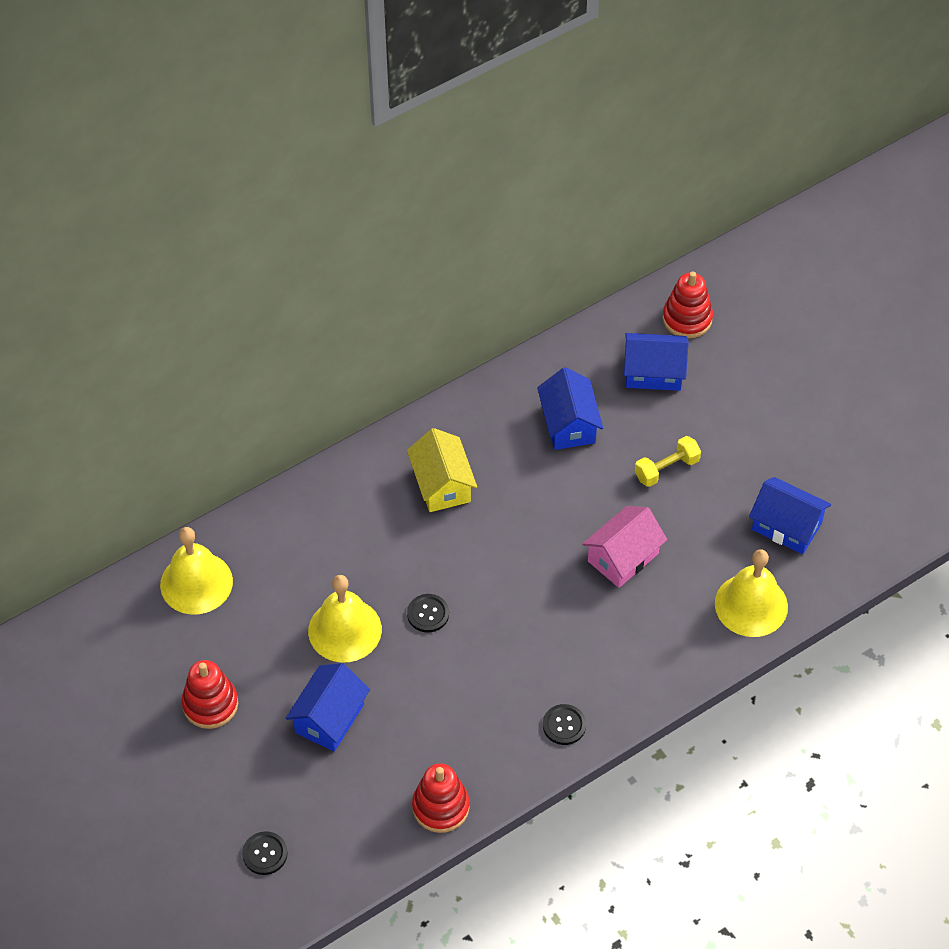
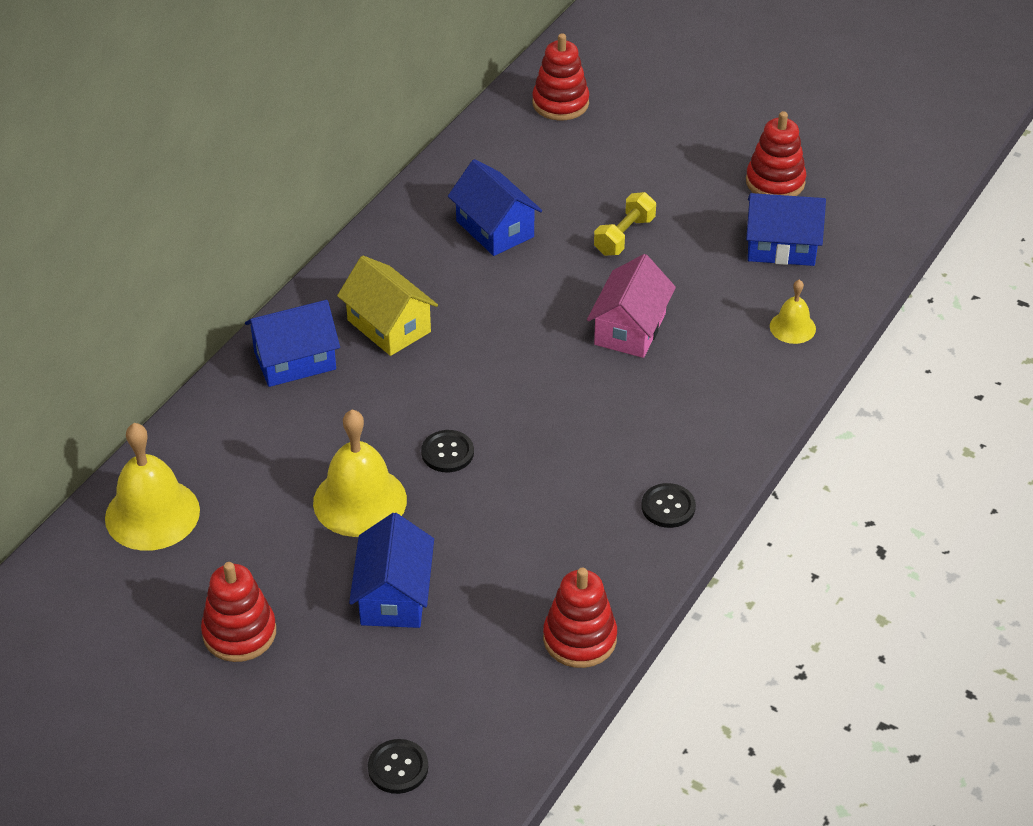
camera: 25 degrees left, 10 degrees down
blue house [624,333,689,391] -> blue house moved to [245,300,340,387]
yellow bell [715,549,788,637] -> yellow bell [770,279,816,344], size x0.54
none -> red stacking toy [746,111,806,196]

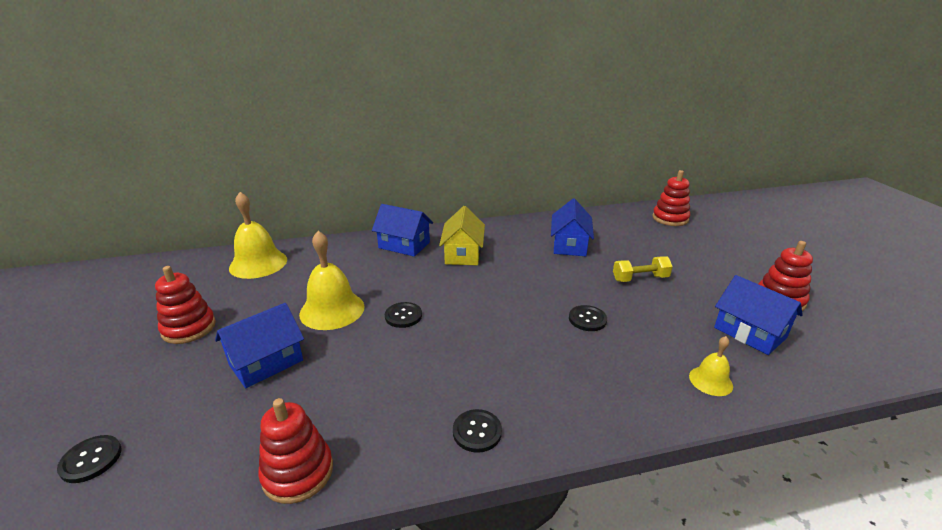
camera: 45 degrees right, 15 degrees down
pink house [587,254,676,358] -> black button [569,305,607,331]

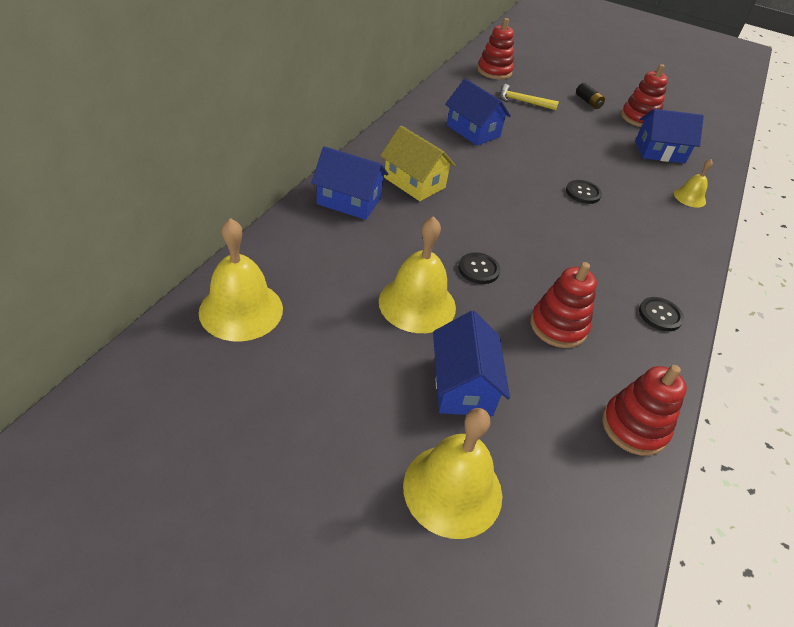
camera: 55 degrees left, 15 degrees up
black button [57,435,122,483] -> none
red stacking toy [155,266,216,344] -> red stacking toy moved to [531,262,597,348]
blue house [372,204,433,257] -> blue house turned 45 degrees clockwise [311,146,388,220]
yellow dumbbell [613,256,673,282] -> none
none -> yellow bell [403,408,502,539]
none -> yellow hammer [499,84,559,110]
none -> black battery [576,83,605,109]

